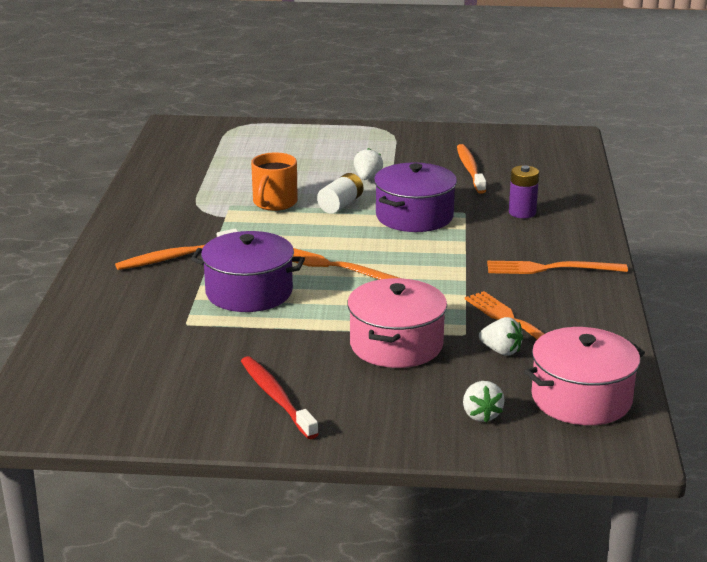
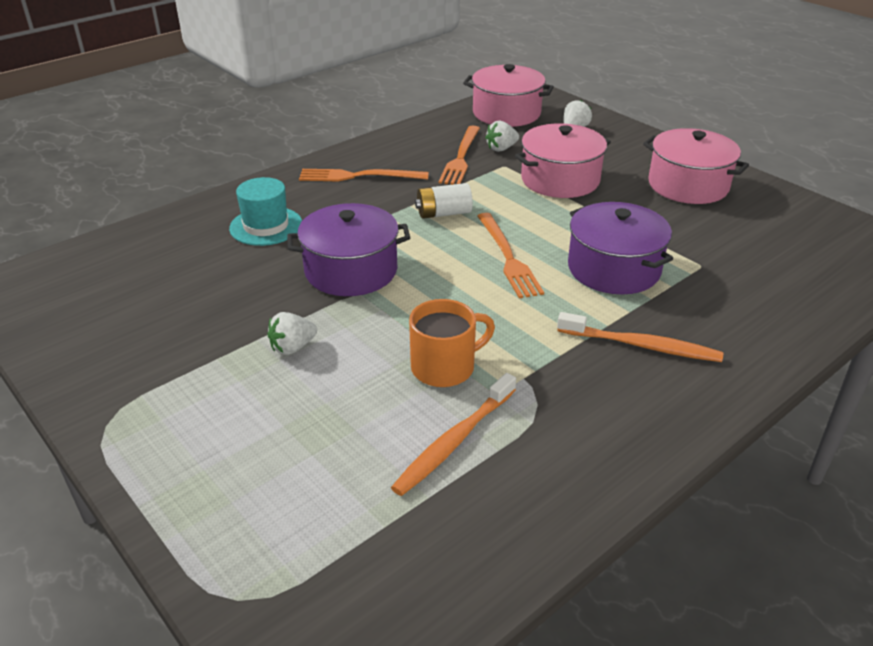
camera: 135 degrees left, 10 degrees up
red toothbrush [241,356,318,439] -> pink pot [643,128,749,204]
white battery [317,173,363,214] -> white battery moved to [415,183,473,219]
orange toothbrush [457,144,486,194] -> orange toothbrush moved to [391,373,516,496]
white strawberry [479,317,523,356] -> white strawberry turned 105 degrees counterclockwise [485,121,519,152]
orange fork [487,261,628,274] -> orange fork turned 135 degrees clockwise [299,169,429,181]
purple battery [509,165,539,218] -> turquoise hat [229,177,302,246]

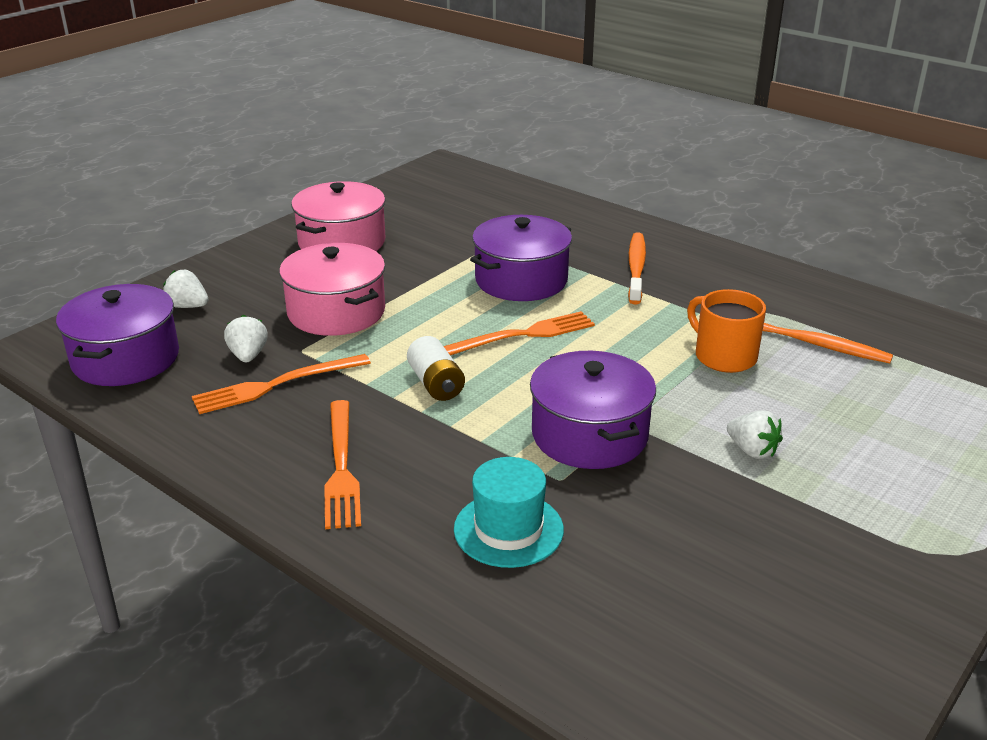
camera: 100 degrees left, 5 degrees down
orange fork [438,125,480,185] -> orange fork turned 150 degrees clockwise [192,354,371,414]
pink pot [463,64,554,127] -> purple pot [56,284,179,386]
white strawberry [485,121,519,152] -> white strawberry turned 150 degrees counterclockwise [224,315,268,362]

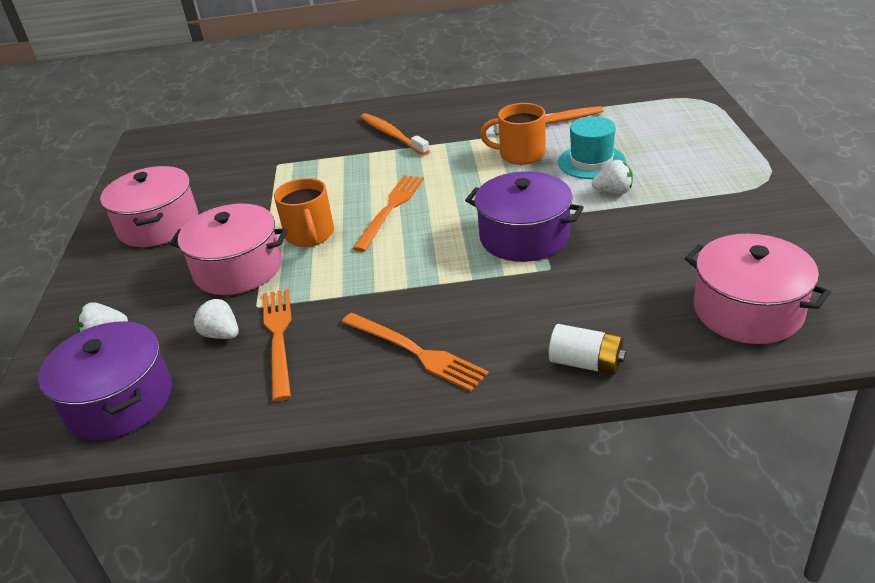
camera: 40 degrees left, 5 degrees up
orange fork [192,354,371,414] -> orange fork turned 150 degrees clockwise [263,289,292,401]
white battery [407,336,465,401] -> white battery moved to [549,324,626,375]
turquoise hat [454,457,564,568] -> turquoise hat moved to [558,116,626,179]
purple pot [470,215,572,301] -> none
none -> orange mug [274,178,334,247]
none -> pink pot [685,234,831,344]

